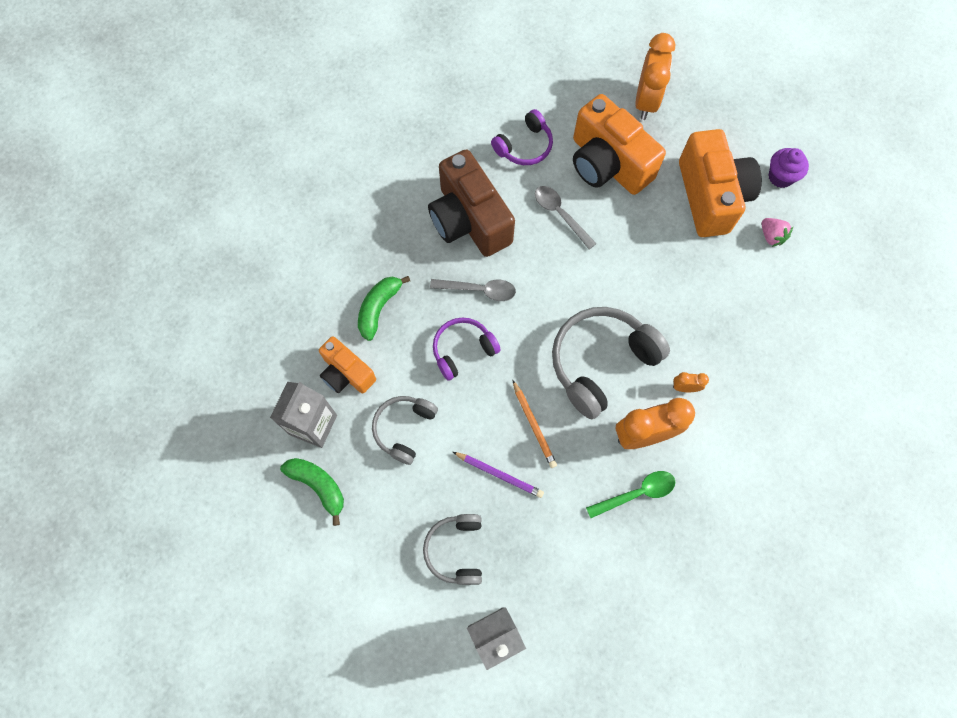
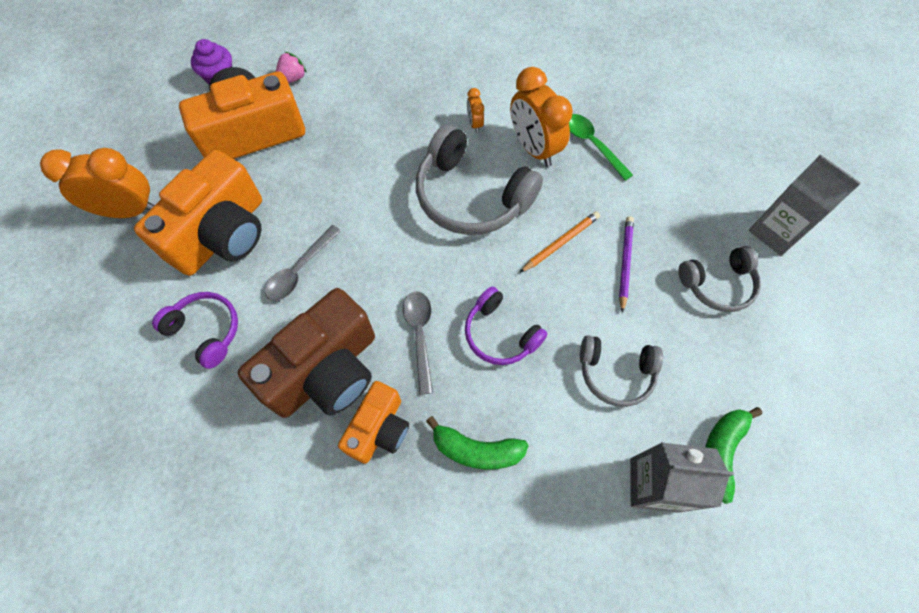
camera: 105 degrees left, 5 degrees down
orange camera [319,336,376,393] -> orange camera moved to [338,381,409,464]

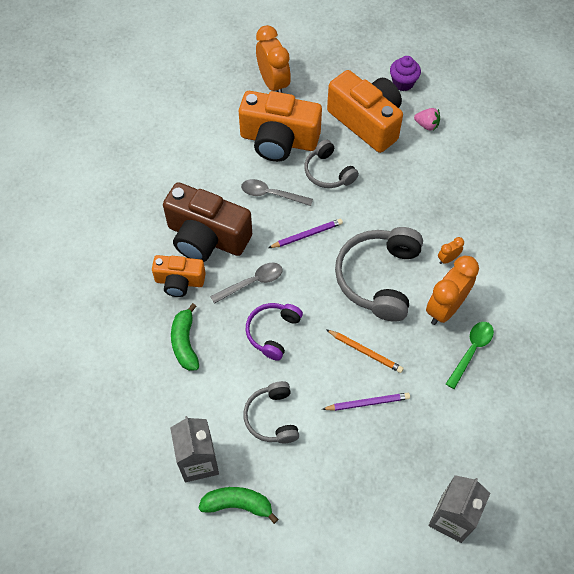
camera: 70 degrees right, 5 degrees down
purple headphones [152,292,238,369] -> none
grey headphones [678,246,761,312] -> grey headphones moved to [304,139,359,188]
none -> purple pencil [268,219,343,248]

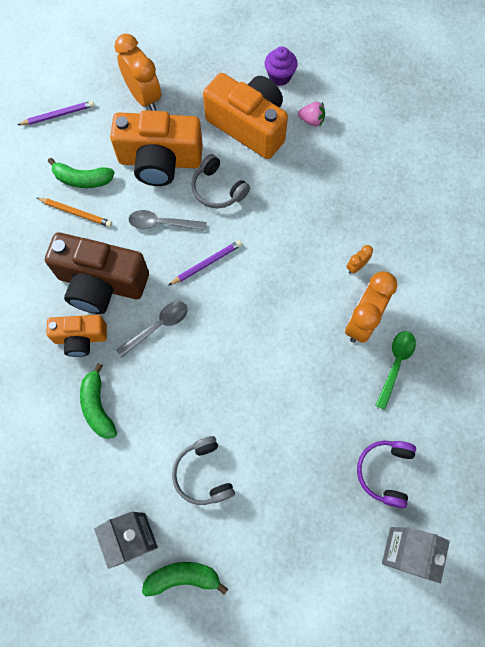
camera: 10 degrees left, 10 degrees up
purple headphones [246,303,303,361] -> purple headphones moved to [357,441,416,508]
purple pencil [322,393,410,411] -> purple pencil moved to [18,101,95,125]
orange pencil [326,329,404,373] -> orange pencil moved to [37,198,112,227]
grey headphones [335,227,423,322] -> none
none -> green banana [48,158,115,188]

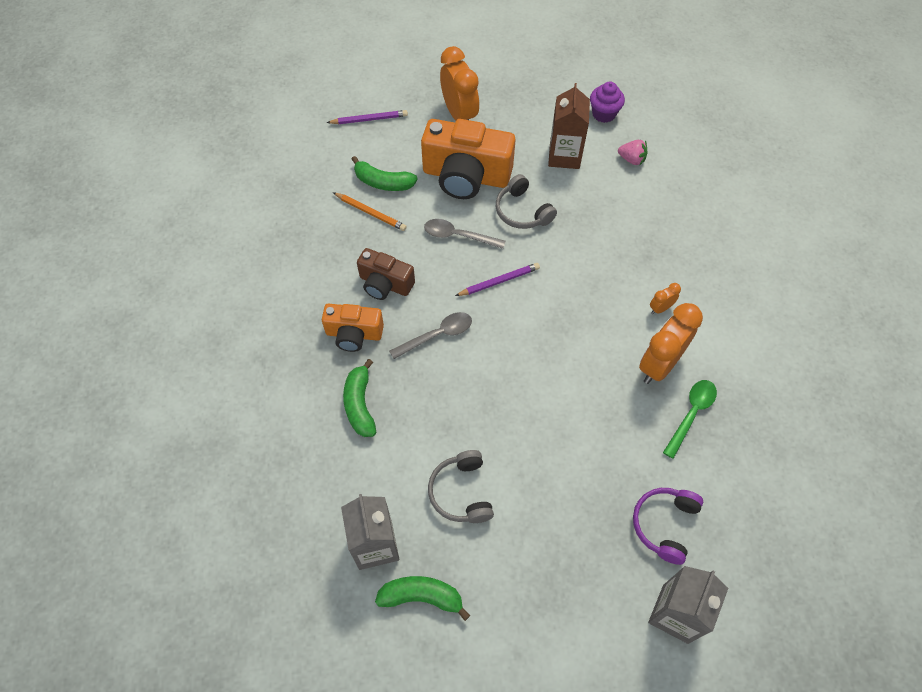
camera: 10 degrees right, 10 degrees down
brown camera [45,232,149,314] -> brown camera [357,248,415,300], size x0.58
orange camera [203,73,288,159] -> brown carton [548,83,590,169]

